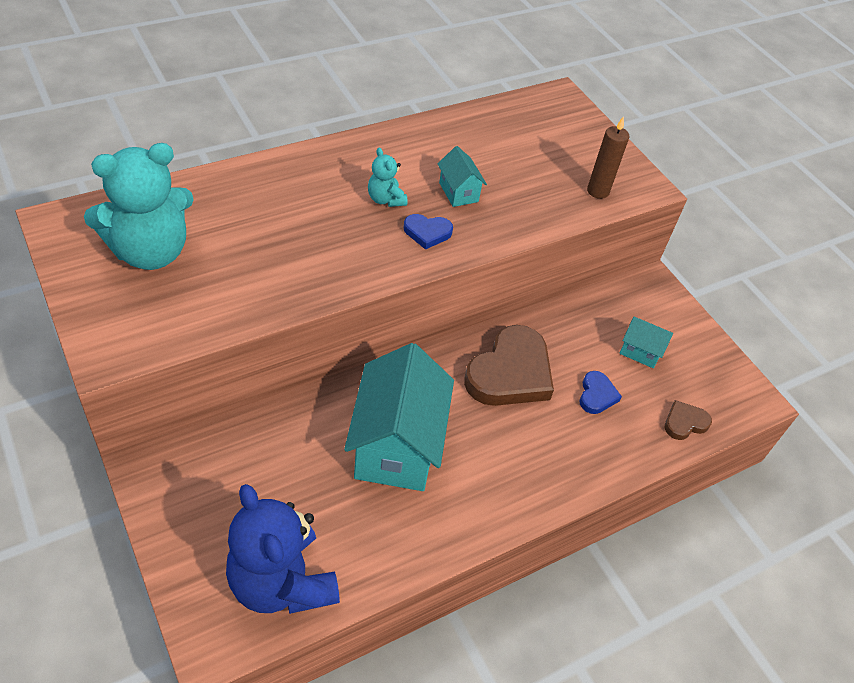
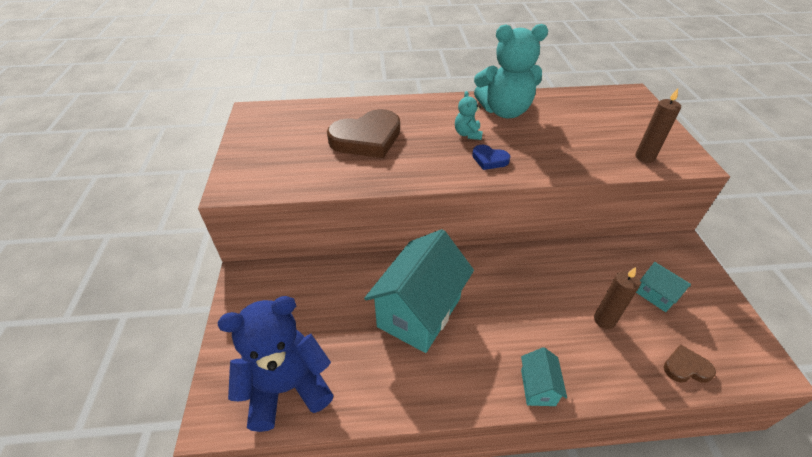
camera: 30 degrees right, 5 degrees down
turquoise teddy bear [84,143,194,270] -> turquoise teddy bear moved to [474,24,548,118]
blue teddy bear [226,484,340,614] -> blue teddy bear turned 75 degrees clockwise [218,296,334,432]
turquoise house [438,146,487,207] -> turquoise house moved to [521,347,567,406]
brown heart [464,325,554,406] -> brown heart moved to [327,109,400,158]
blue heart [579,371,622,414] -> brown candle [594,267,640,329]

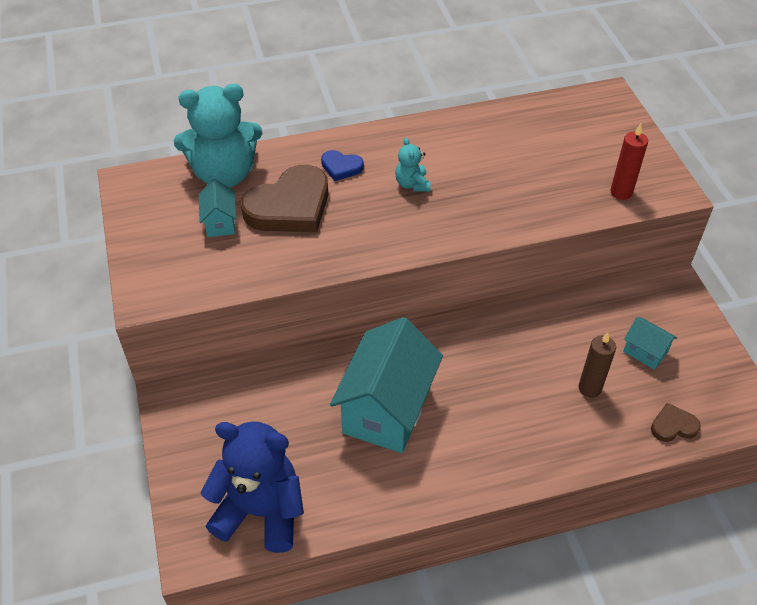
camera: 10 degrees left, 5 degrees up
blue teddy bear [218,296,334,432] -> blue teddy bear turned 45 degrees clockwise [201,421,304,553]
blue heart [472,145,511,170] -> blue heart moved to [321,150,364,181]
turquoise teddy bear [474,24,548,118] -> turquoise teddy bear moved to [174,84,262,188]
turquoise house [521,347,567,406] -> turquoise house moved to [199,179,236,237]
brown candle [635,88,681,163] -> red candle [610,124,648,200]

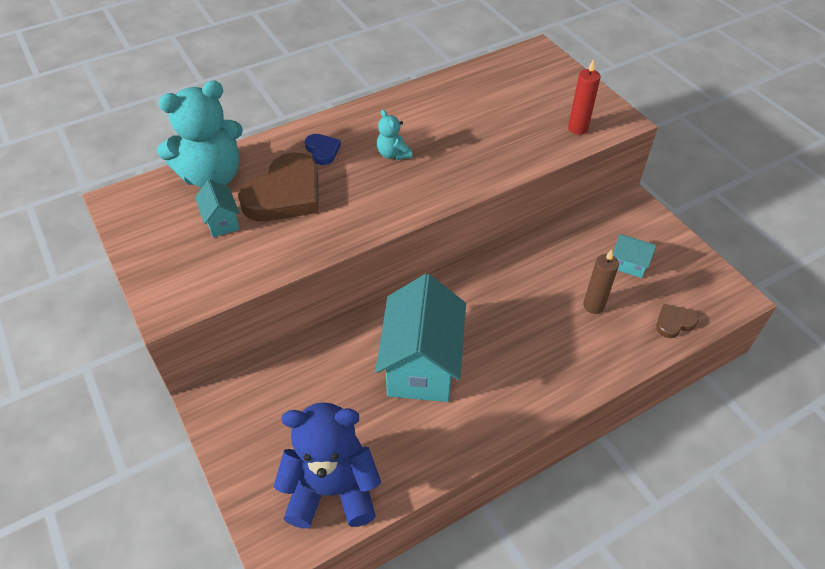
camera: 15 degrees left, 0 degrees up
blue heart [321,150,364,181] -> blue heart turned 120 degrees counterclockwise [305,134,341,165]

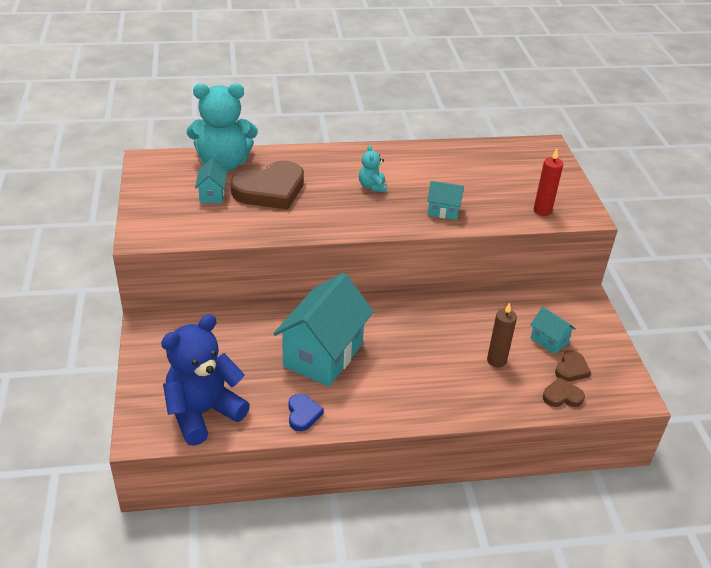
camera: 20 degrees right, 10 degrees down
blue teddy bear [273,402,381,528] -> blue teddy bear turned 60 degrees counterclockwise [161,314,250,446]
blue heart [305,134,341,165] -> blue heart moved to [288,394,324,431]
none -> turquoise house [427,181,464,220]
none -> brown heart [555,350,591,382]

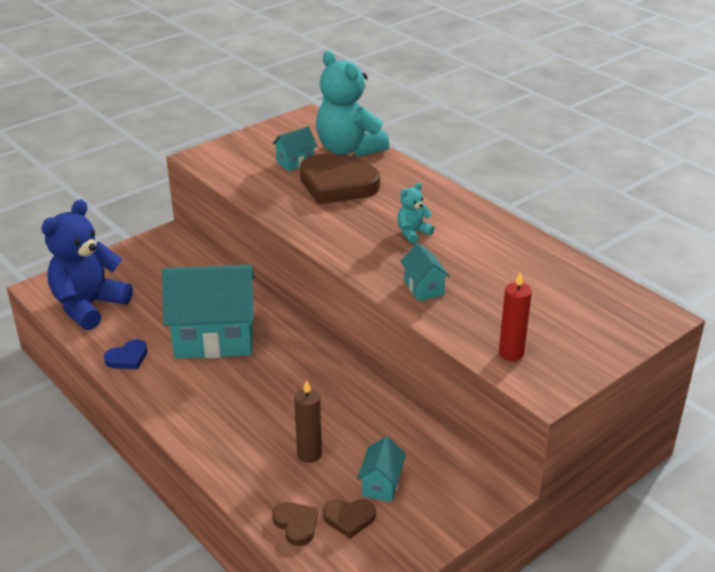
camera: 60 degrees right, 5 degrees down
blue teddy bear [161,314,250,446] -> blue teddy bear turned 75 degrees counterclockwise [41,199,133,330]

